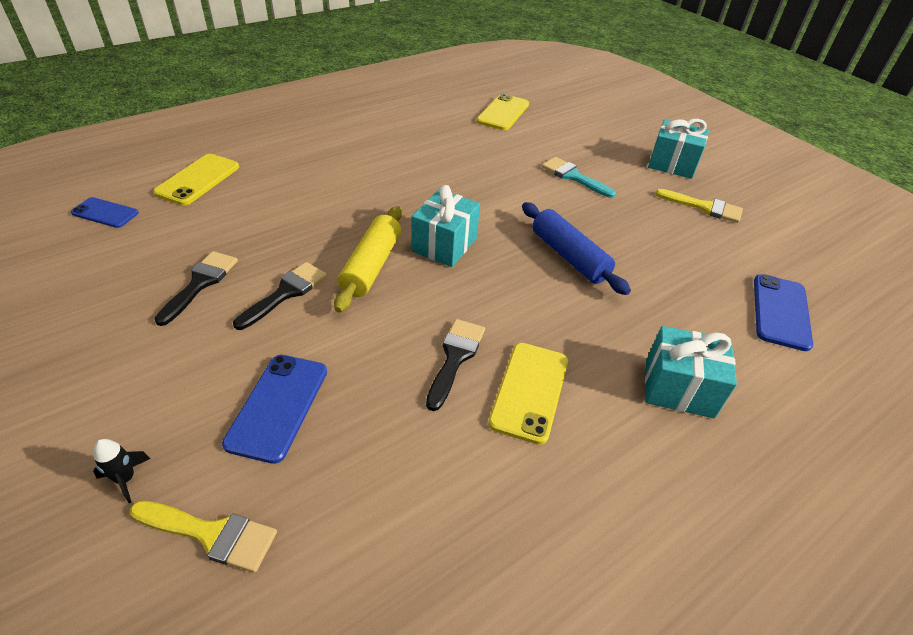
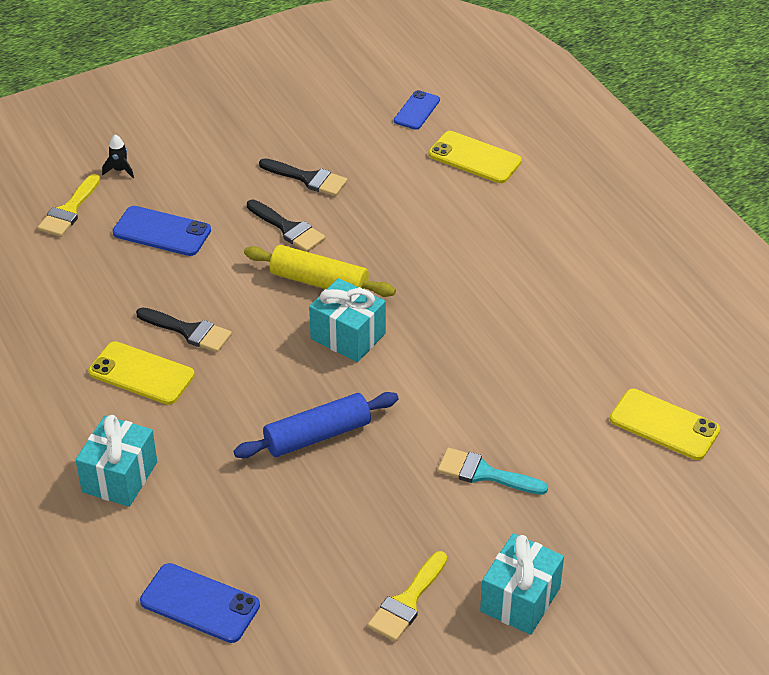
camera: 100 degrees right, 0 degrees up
turquoise brush [542,157,616,198] -> turquoise brush turned 120 degrees counterclockwise [438,448,548,495]

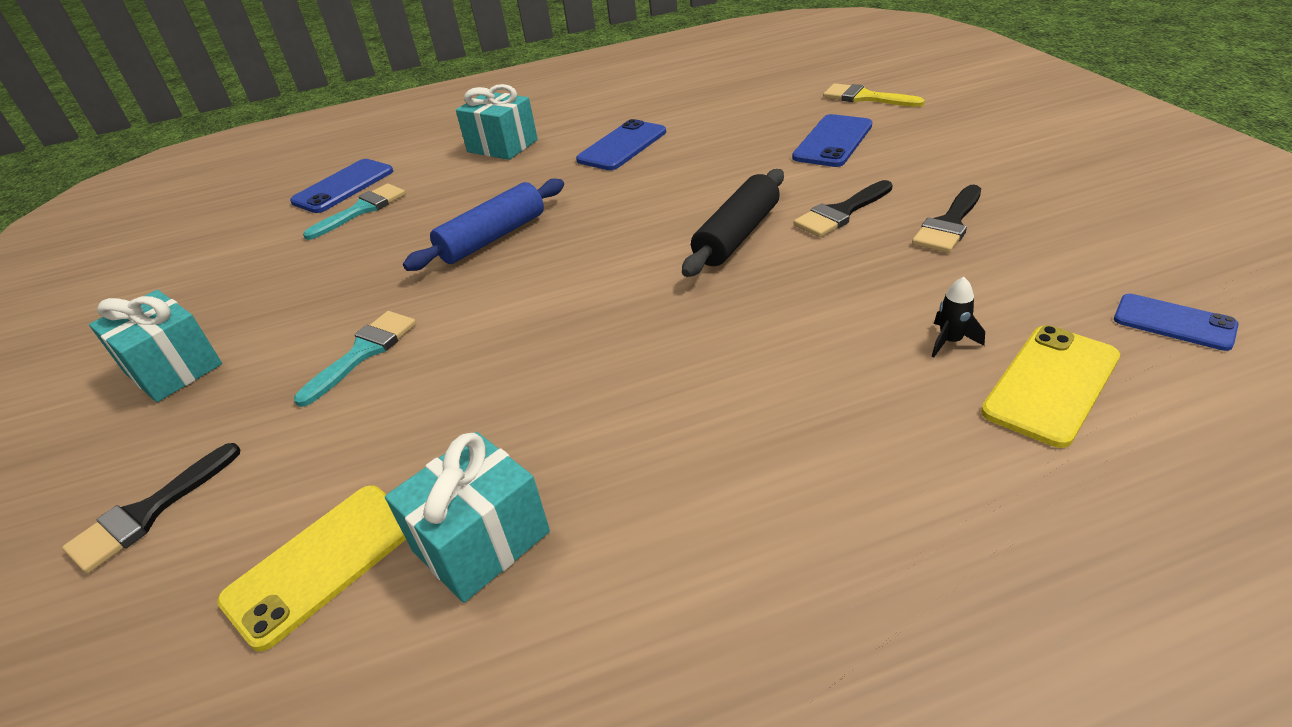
camera: 105 degrees right, 5 degrees down
yellow phone [88,341,195,405] -> blue phone [576,119,666,170]
black rocket [102,135,134,178] -> black rocket moved to [931,277,985,357]
black brush [136,307,232,352] -> black brush moved to [62,443,240,574]
blue rolling pin [234,392,399,458] -> blue rolling pin turned 60 degrees clockwise [403,179,564,271]
yellow rolling pin [244,245,396,297] -> black rolling pin [682,169,784,277]
turquoise gift [309,278,386,362] -> turquoise gift moved to [385,432,550,603]
yellow brush [368,551,447,642] -> none
none -> turquoise brush [303,184,406,240]

